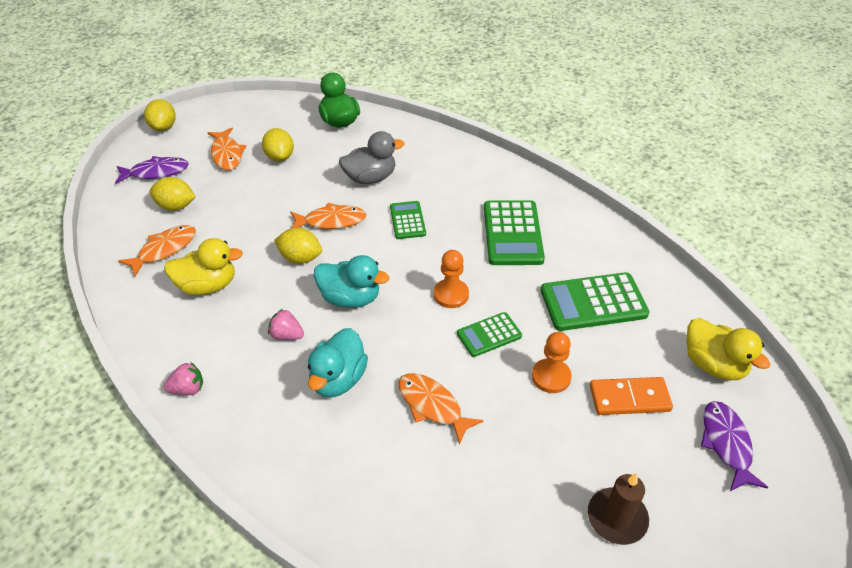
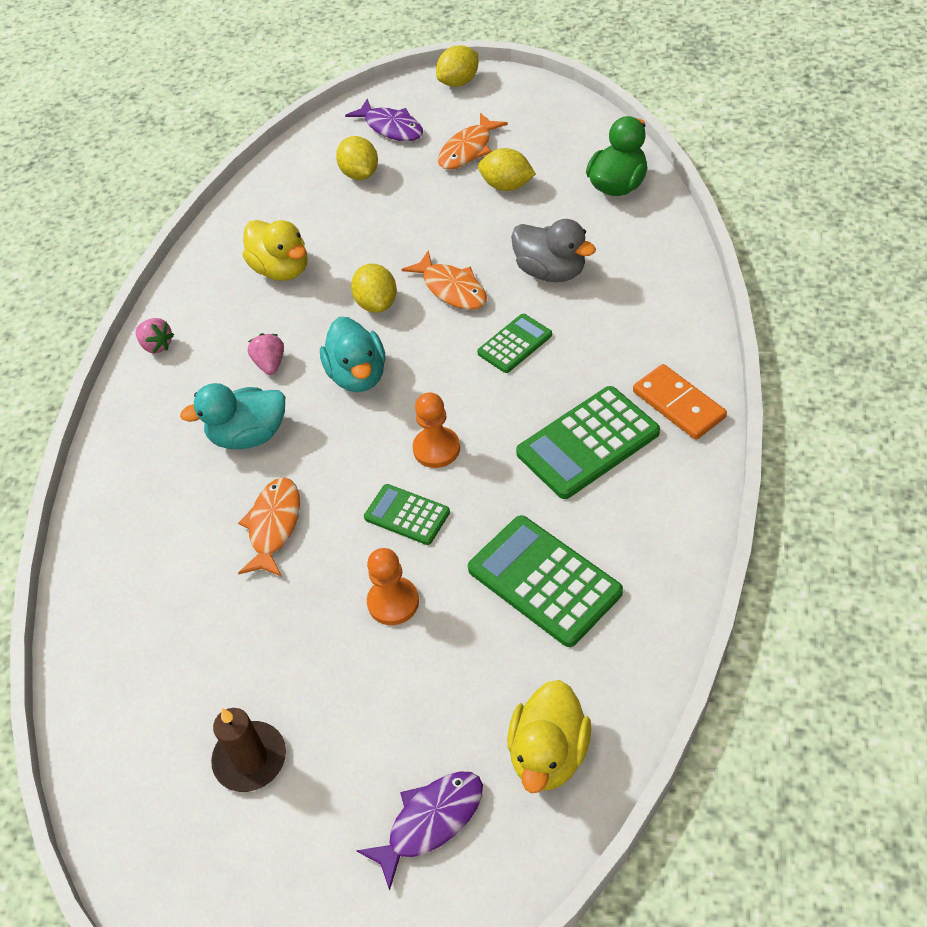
camera: 60 degrees right, 5 degrees up
orange fish [118,225,196,276] -> none
yellow lemon [262,128,294,162] -> yellow lemon turned 75 degrees clockwise [478,148,536,191]
orange domino [590,377,673,415] -> orange domino moved to [633,364,727,440]

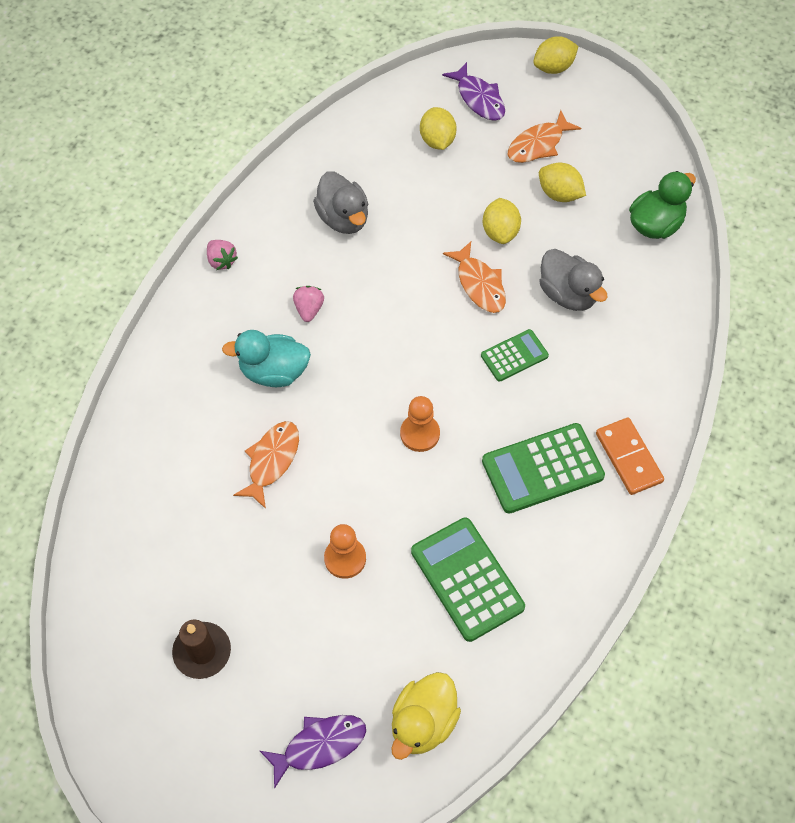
camera: 10 degrees right, 10 degrees up
yellow duck [243,220,308,281] -> grey duck [313,171,368,234]
turquoise duck [320,317,385,392] -> none
yellow lemon [351,263,397,313] -> yellow lemon moved to [483,198,521,244]
green calculator [364,484,450,545] -> none

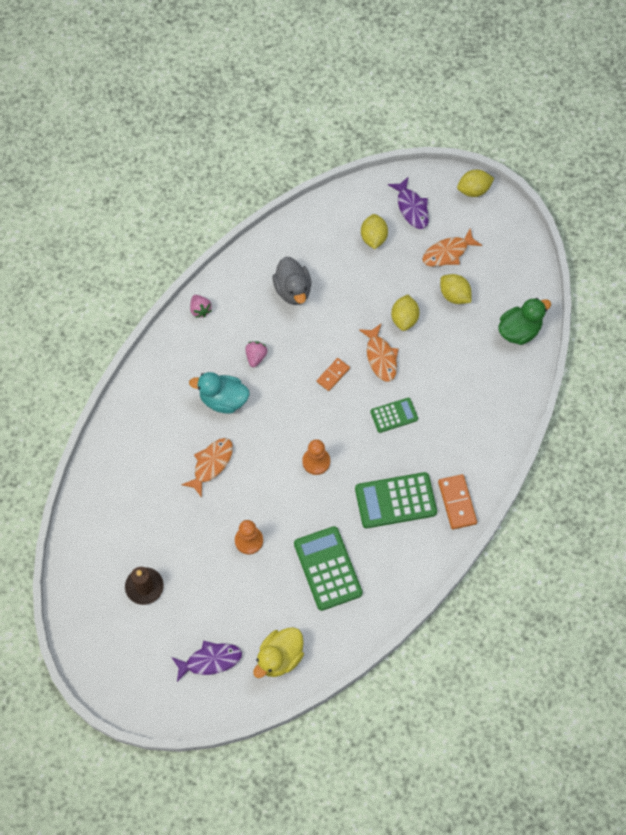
camera: 10 degrees right, 5 degrees up
grey duck [540,249,608,311] -> none
none -> orange domino [317,358,350,391]

